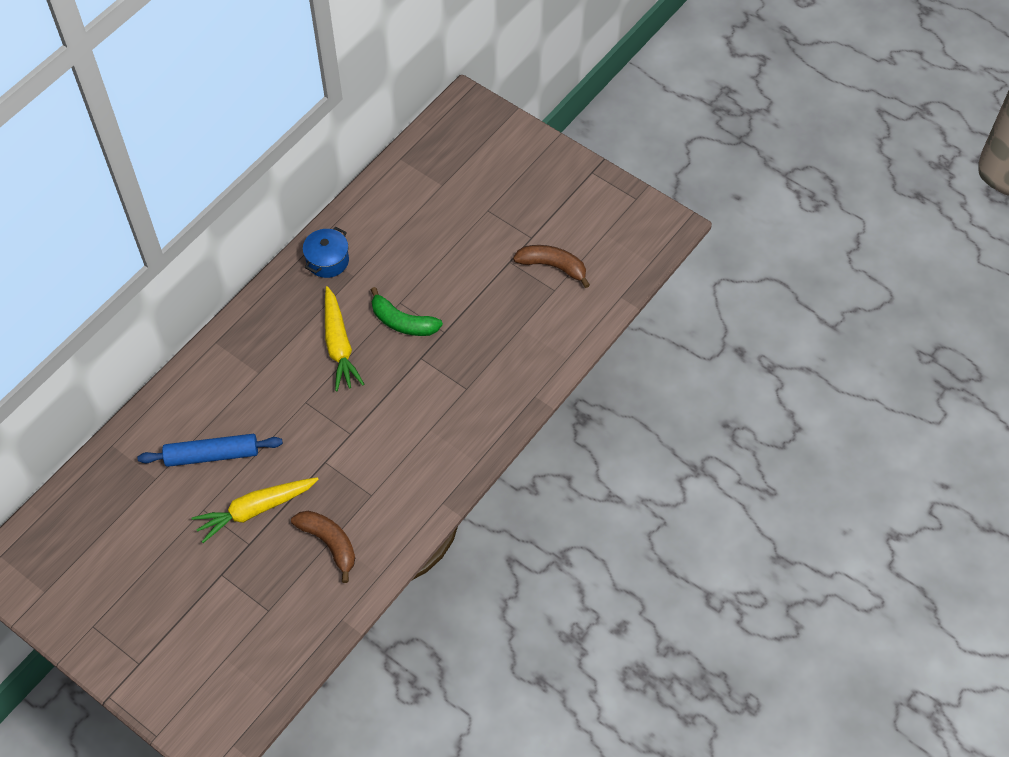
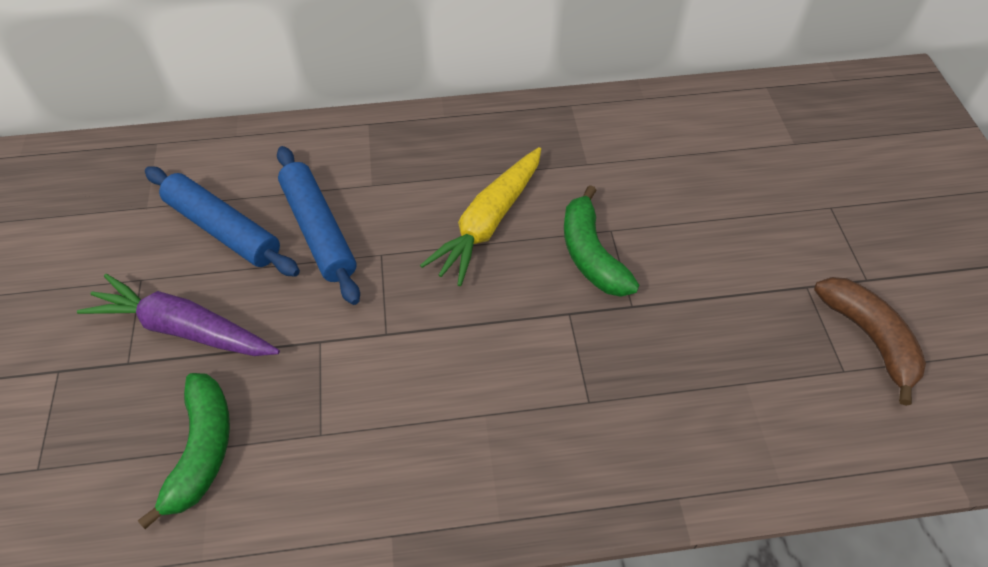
camera: 45 degrees right, 5 degrees down
yellow carrot [192,477,319,543] -> purple carrot [77,274,280,356]
brown banana [291,511,355,583] -> green banana [138,373,230,529]
blue pot [303,227,349,278] -> none
none -> blue rolling pin [277,146,360,305]

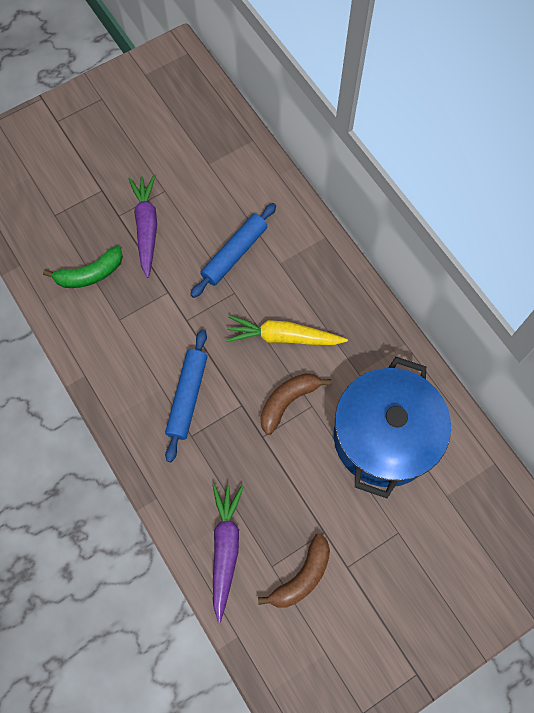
camera: 65 degrees right, 15 degrees up
blue rolling pin [145,167,300,277] -> blue rolling pin moved to [165,329,208,462]
green banana [564,185,639,297] -> brown banana [260,373,331,435]
none -> purple carrot [213,484,244,622]
none -> blue pot [334,357,451,498]

